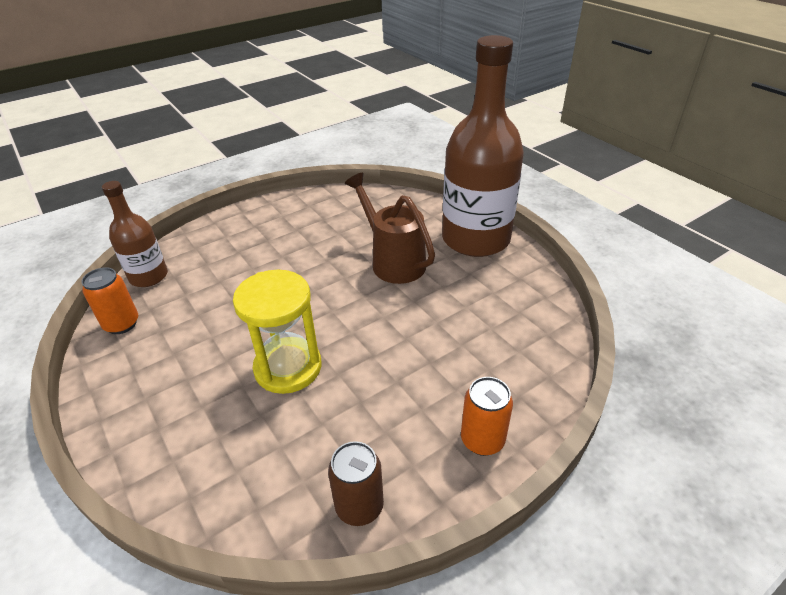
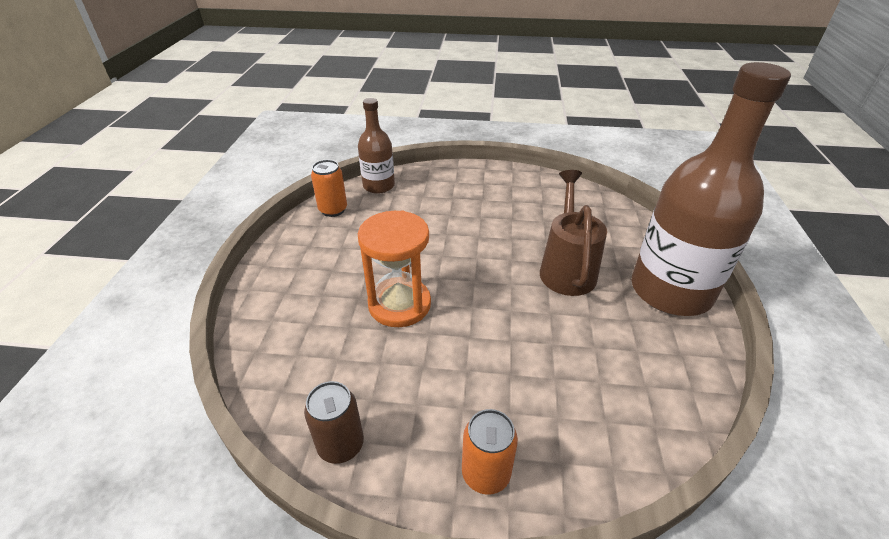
camera: 40 degrees right, 0 degrees up
yellow hourglass [233,270,322,394] -> orange hourglass [358,210,431,327]

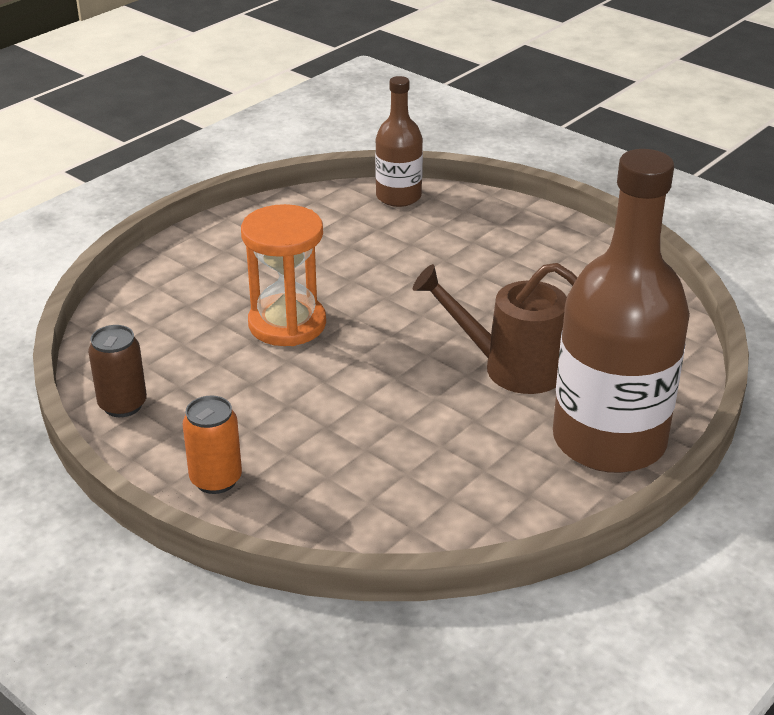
camera: 35 degrees right, 5 degrees down
orange can [311,160,347,217] -> none
brown watering can [540,170,607,296] -> brown watering can turned 120 degrees counterclockwise [413,263,577,394]

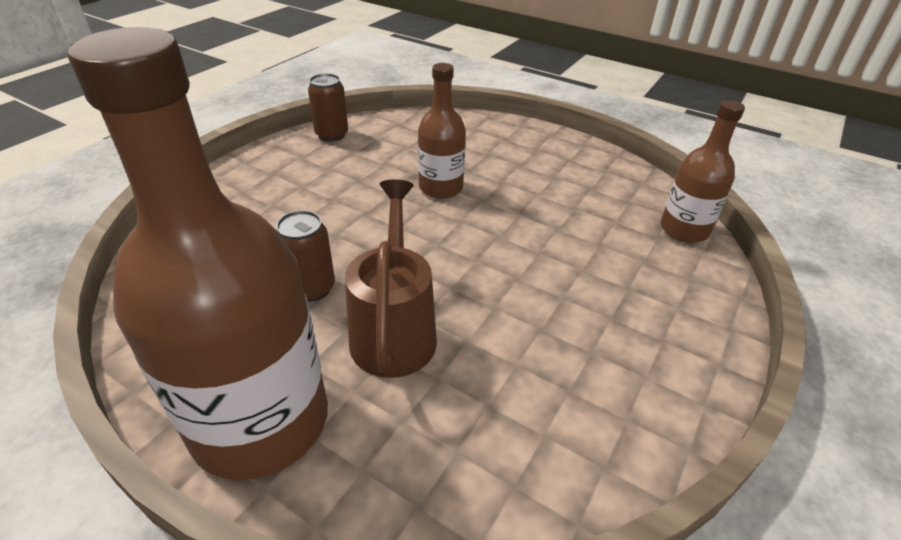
camera: 80 degrees right, 5 degrees up
orange can [183,396,242,494] -> none
orange hourglass [241,204,326,346] -> brown bottle [418,63,466,199]
none -> brown can [276,210,335,302]

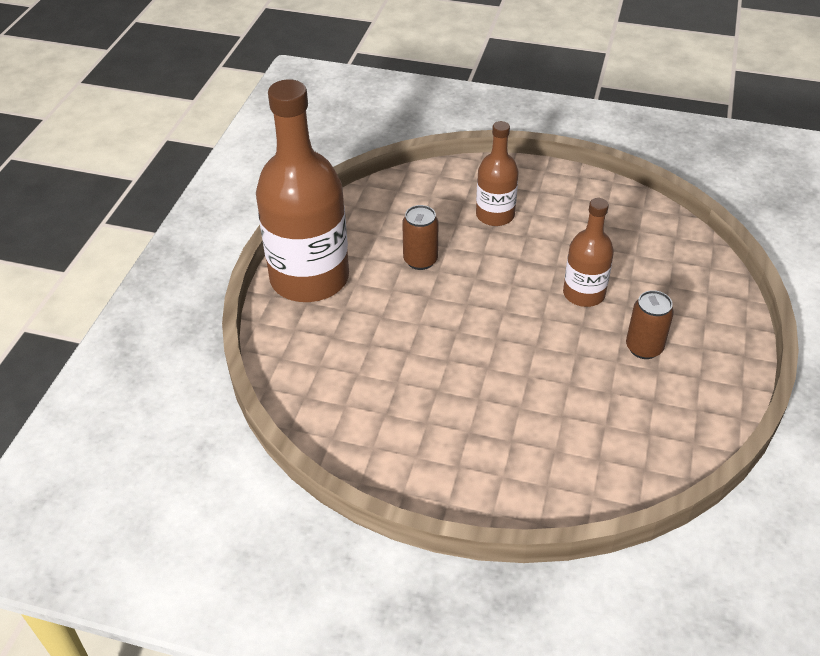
camera: 75 degrees right, 5 degrees up
brown can [308,73,348,142] -> brown can moved to [626,290,674,359]
brown watering can [345,180,437,378] -> none
brown bottle [661,100,745,243] -> brown bottle moved to [476,121,519,226]

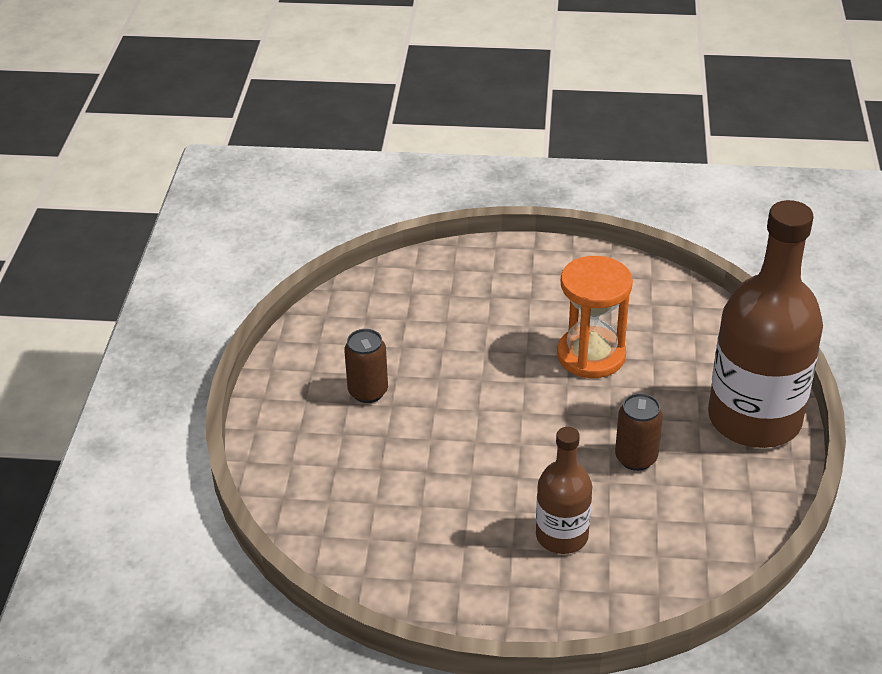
camera: 170 degrees right, 5 degrees down
brown bottle [563,198,614,307] -> none
none -> orange hourglass [557,256,633,378]

